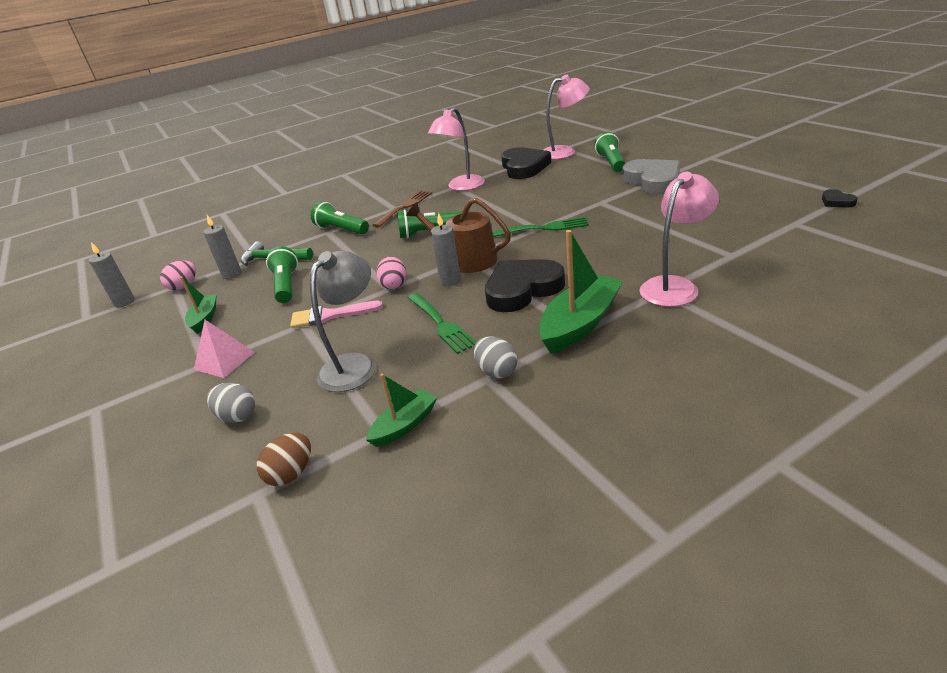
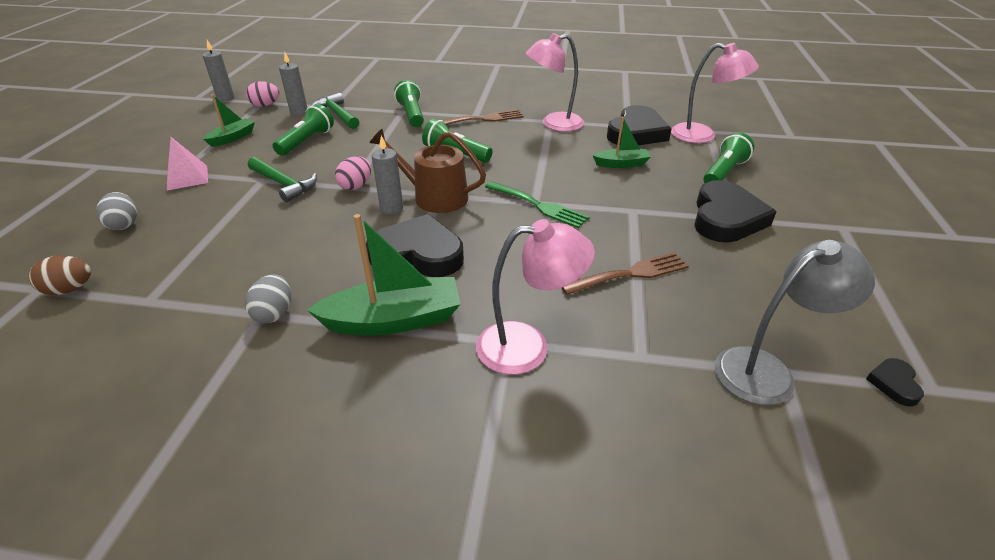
camera: 35 degrees right, 5 degrees up
pink brush [290,301,383,328] -> green hammer [248,157,317,202]
grey lamp [310,251,376,392] -> grey lamp moved to [715,240,875,405]
green boat [366,373,437,447] -> green boat moved to [593,117,651,168]
brown watering can [406,198,511,273] -> brown watering can turned 45 degrees counterclockwise [369,129,486,213]
green fork [408,293,476,354] -> none
grey heart [622,159,680,194] -> black heart [694,180,776,243]
none -> brown fork [562,252,689,295]

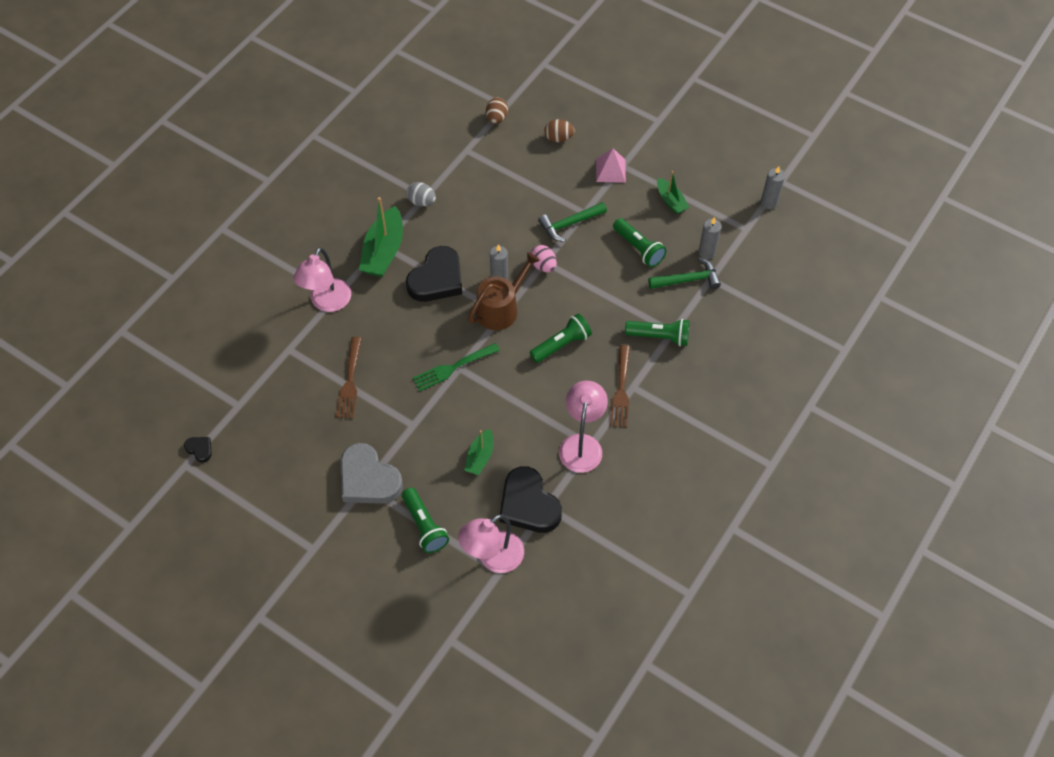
camera: 115 degrees right, 20 degrees up
grey egg [96,192,137,230] -> brown egg [544,119,575,142]
pink egg [246,81,279,107] -> none
black heart [694,180,776,243] -> grey heart [340,443,403,504]
grey lamp [715,240,875,405] -> none

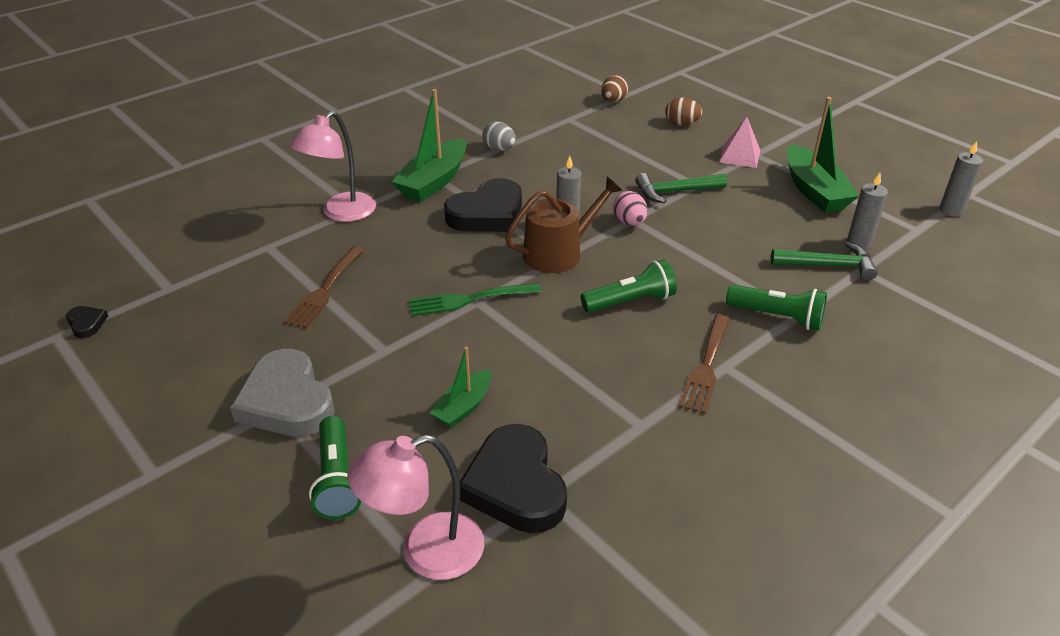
camera: 15 degrees right, 20 degrees down
pink lamp [559,381,608,473] -> none
green flashlight [613,218,667,267] -> none
green boat [657,171,689,214] -> green boat [787,97,859,213], size x1.76

